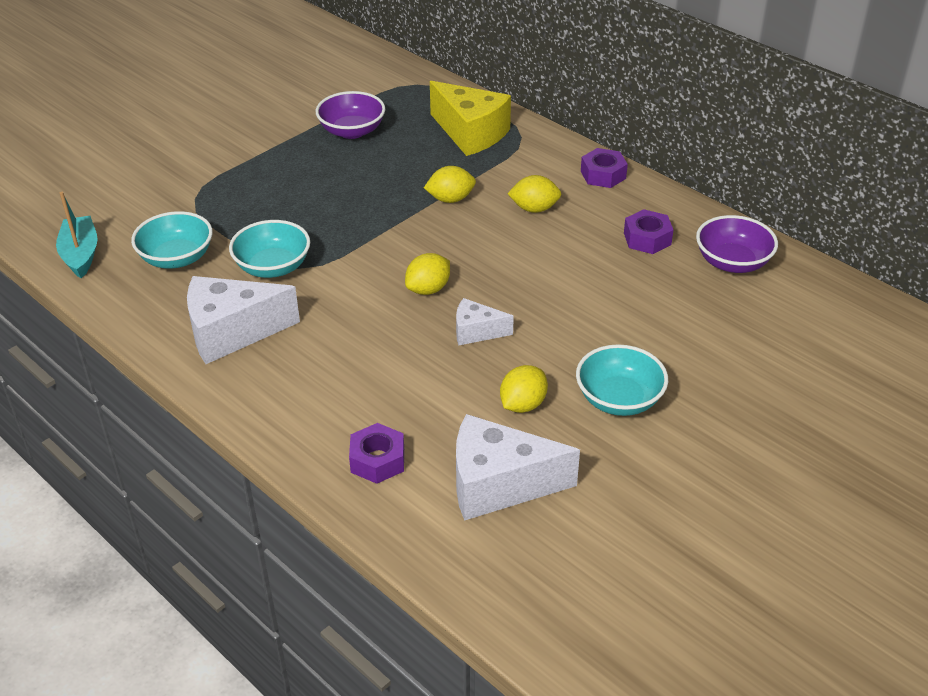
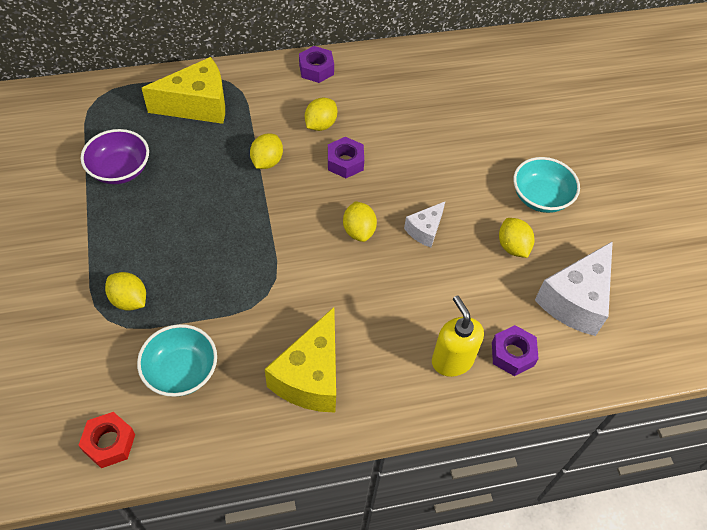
camera: 60 degrees left, 15 degrees up
turquoise boat [56,192,98,278] -> red nut [78,412,135,468]
white cheese [187,276,300,364] -> yellow cheese [265,307,336,413]
turquoise bowl [229,220,310,278] -> none
purple nut [624,209,673,254] -> purple nut moved to [328,137,364,178]
purple bowl [696,215,778,273] -> none
none -> yellow lemon [105,272,146,311]
none -> yellow soap dispenser [432,296,484,377]

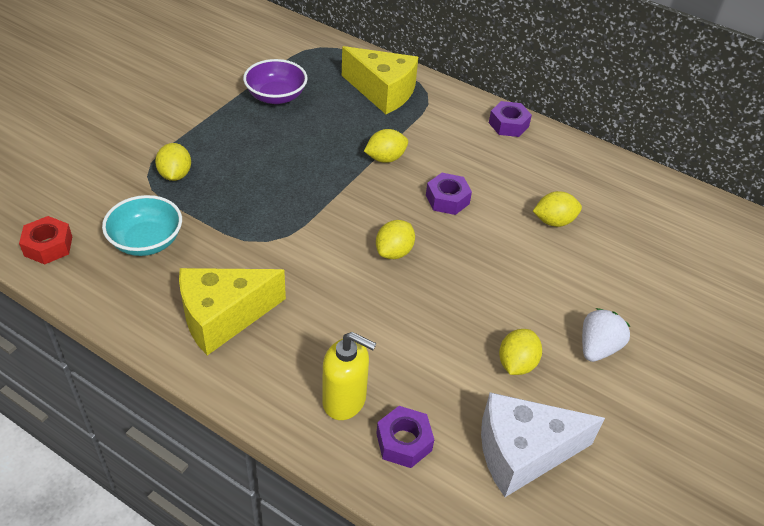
camera: 45 degrees right, 10 degrees down
yellow lemon [305,98,337,131] -> yellow lemon moved to [533,191,582,227]
white cheese [404,202,445,247] -> none
yellow soap dispenser [432,296,484,377] -> yellow soap dispenser turned 90 degrees clockwise [322,332,377,420]
turquoise bowl [513,157,580,213] -> white strawberry [582,308,631,362]

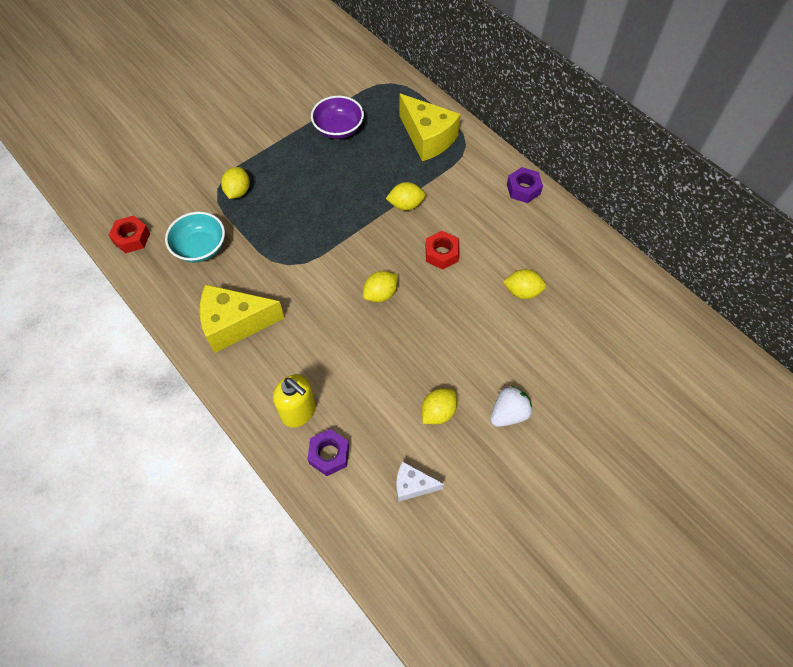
camera: 20 degrees right, 15 degrees up
purple nut [426,173,472,215] -> red nut [425,231,460,270]
white cheese [481,392,605,497] -> white cheese [396,461,444,502], size x0.54

